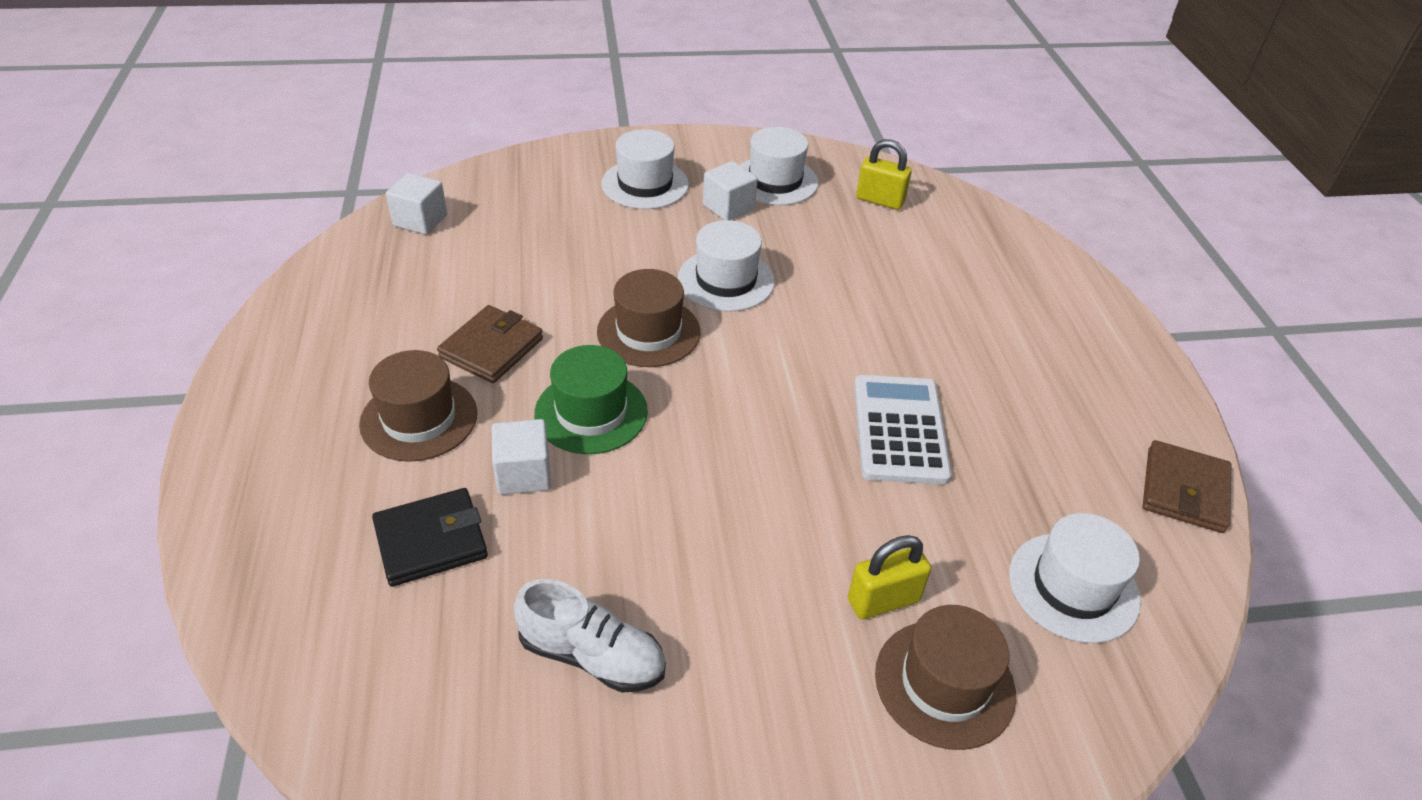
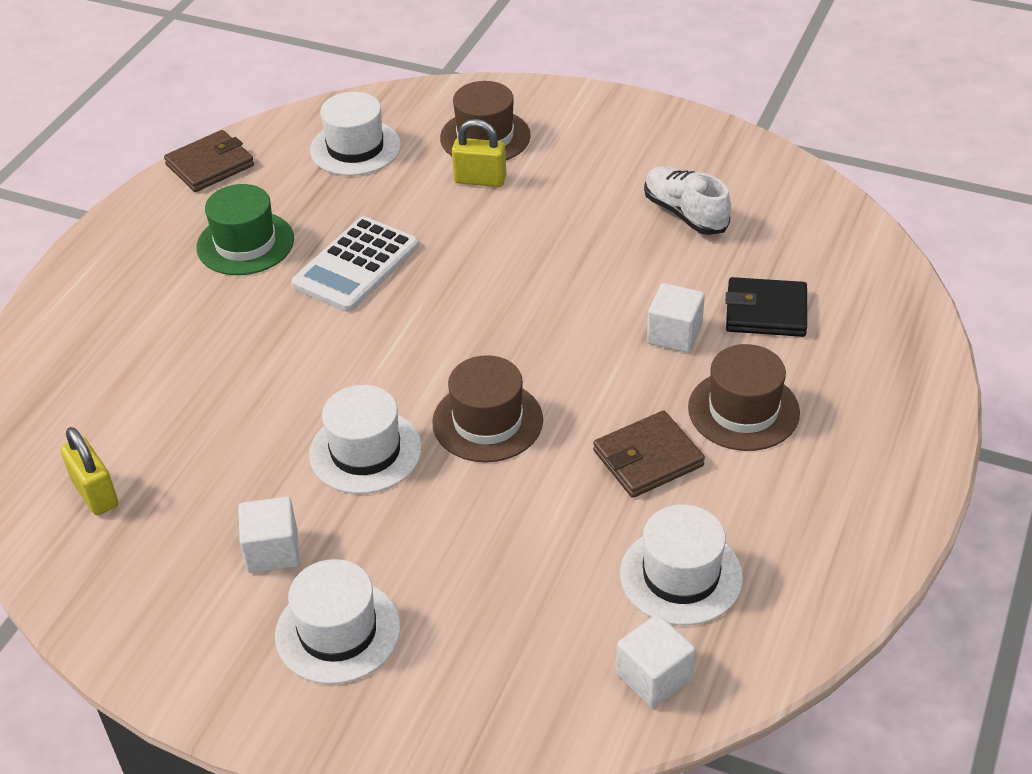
camera: 145 degrees left, 0 degrees up
green hat [534,345,648,454] -> green hat moved to [196,184,294,275]
white hat [740,127,818,205] -> white hat moved to [620,505,743,626]

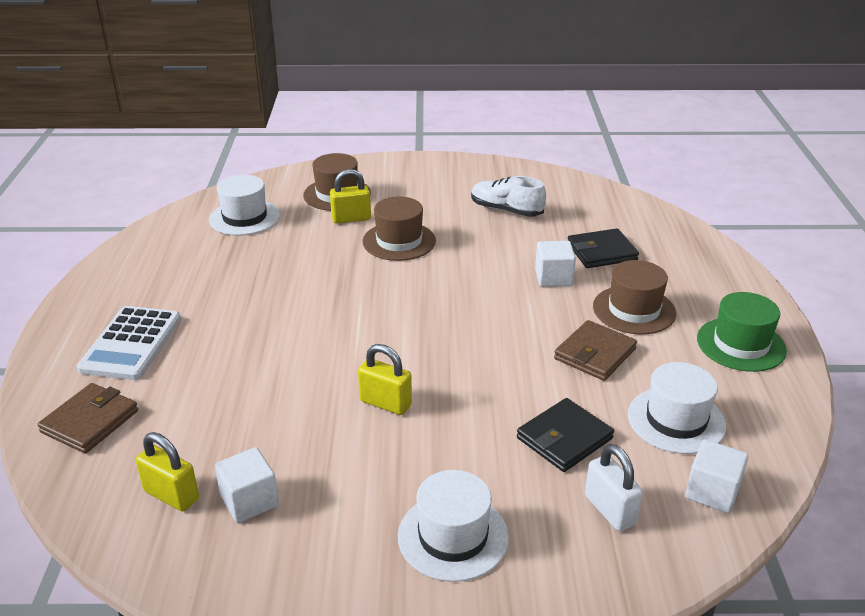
camera: 25 degrees left, 10 degrees down
brown wallet [164,130,254,192] -> brown wallet moved to [37,383,138,453]
green hat [196,184,294,275] -> green hat moved to [697,292,787,372]
white cube [238,497,299,573] -> white cube moved to [215,447,279,523]
white calculator [291,216,419,312] -> white calculator moved to [77,306,181,380]
white hat [309,385,422,494] -> yellow padlock [358,344,412,415]
brown hat [432,355,543,462] -> brown hat moved to [363,196,436,261]
none -> black wallet [517,398,614,472]
none -> white padlock [585,444,643,531]

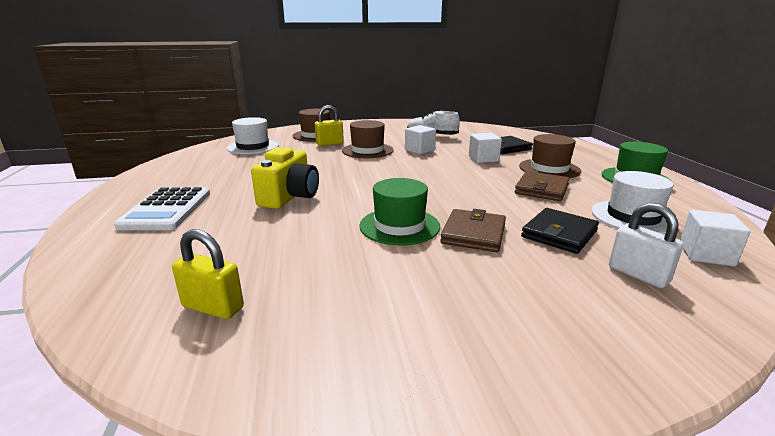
camera: 10 degrees left, 10 degrees down
brown wallet [37,383,138,453] -> brown wallet moved to [440,209,506,252]
white cube [215,447,279,523] -> white cube moved to [405,125,436,154]
yellow padlock [358,344,412,415] -> green hat [359,178,440,245]
white hat [398,470,509,582] -> none
none -> yellow camera [251,147,319,209]

